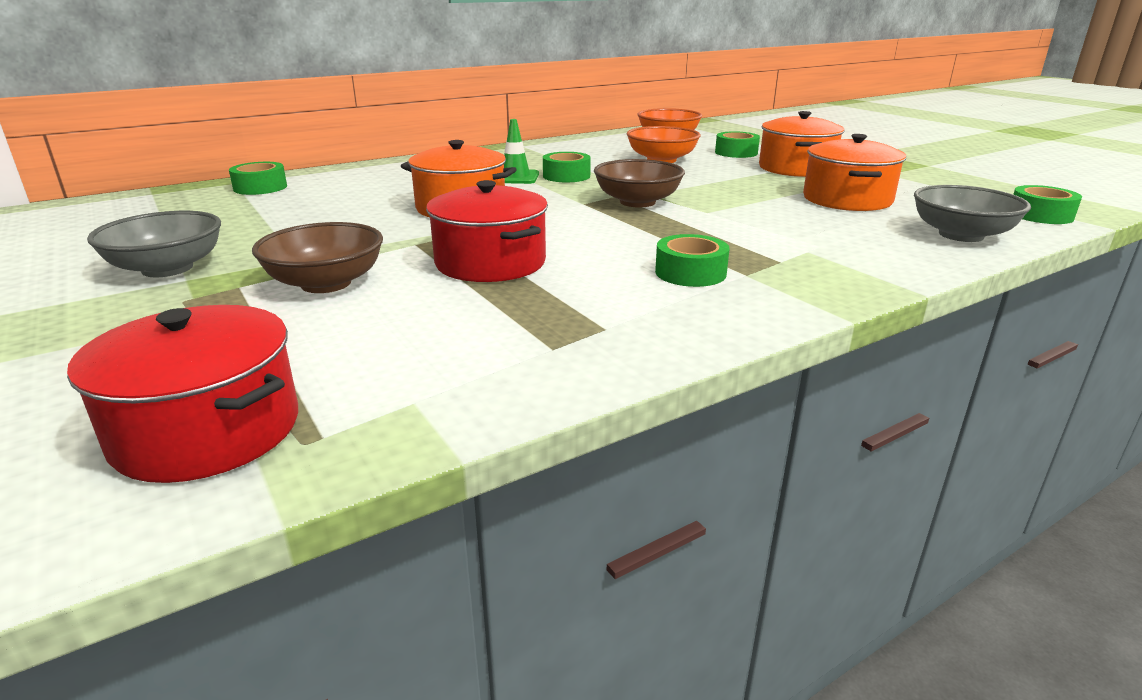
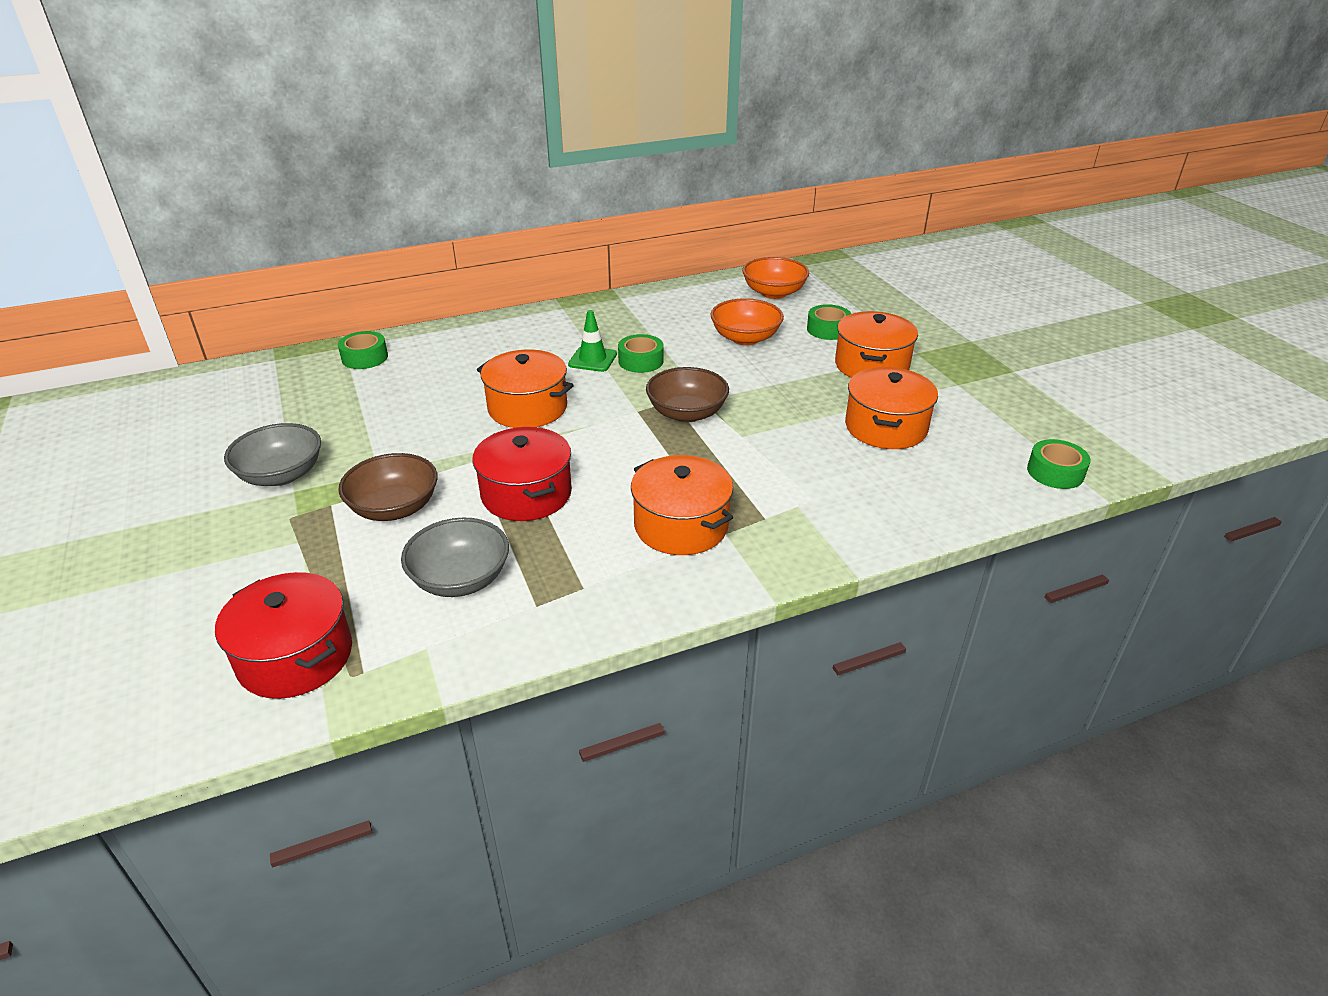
camera: 10 degrees right, 10 degrees up
green tape [655,234,730,287] -> orange pot [631,455,733,555]
grey bowl [914,185,1031,242] -> grey bowl moved to [401,518,509,597]

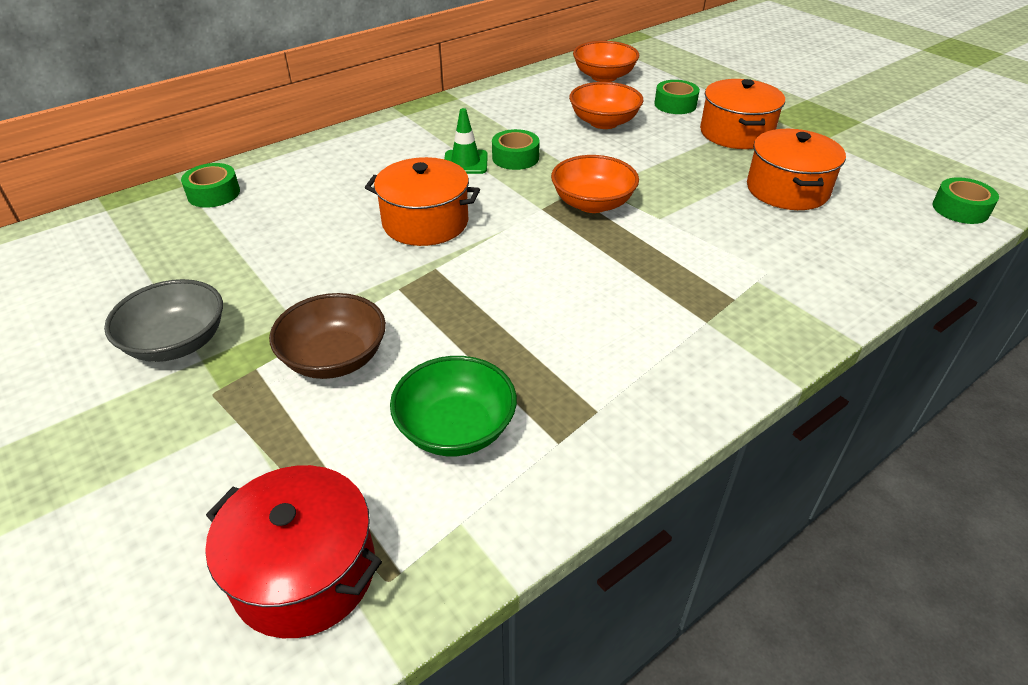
camera: 15 degrees left, 5 degrees up
grey bowl [401,518,509,597] -> green bowl [390,356,517,456]
red pot [473,427,572,521] -> none
orange pot [631,455,733,555] -> none
brown bowl [646,367,729,422] -> orange bowl [551,155,639,213]

